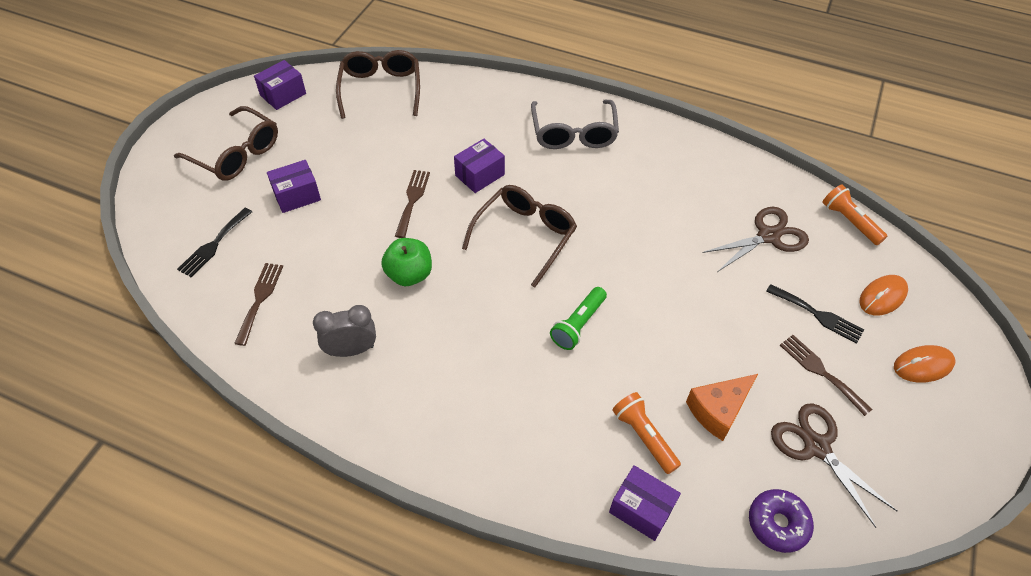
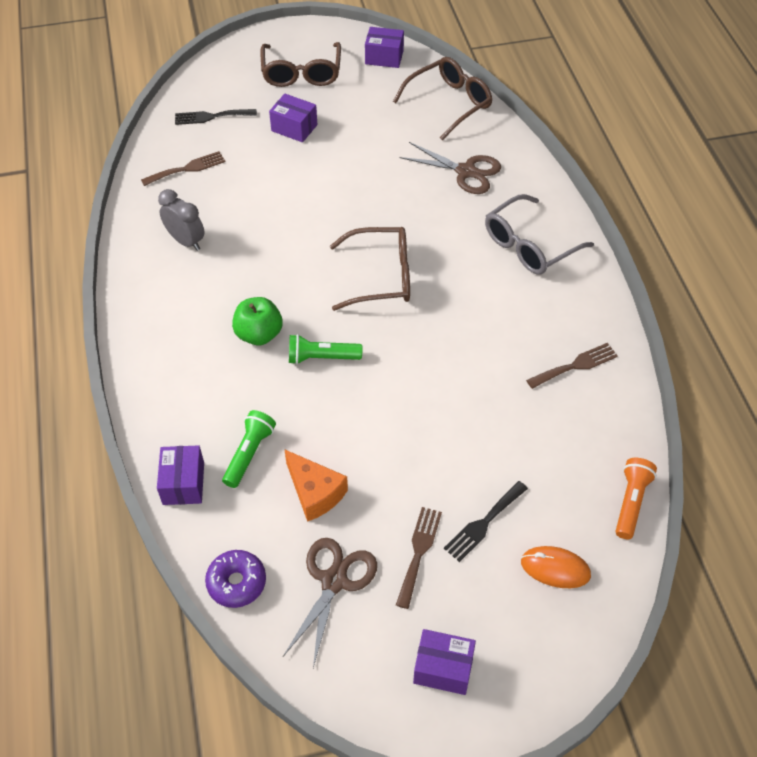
camera: 55 degrees right, 0 degrees up
green apple [381,238,432,286] -> green apple moved to [232,297,283,345]
brown fork [395,170,430,238] -> brown fork moved to [526,343,618,389]
purple box [454,139,505,193] -> purple box moved to [413,629,476,695]
orange flashlight [612,392,681,474] -> green flashlight [222,410,276,488]
orange cheese [686,374,758,441] -> orange cheese turned 150 degrees counterclockwise [284,449,348,522]
brown scissors [702,207,809,271] -> brown scissors moved to [399,142,501,194]
black fork [766,284,864,344] -> black fork turned 45 degrees clockwise [444,481,528,562]
orange mouse [894,345,955,383] -> none

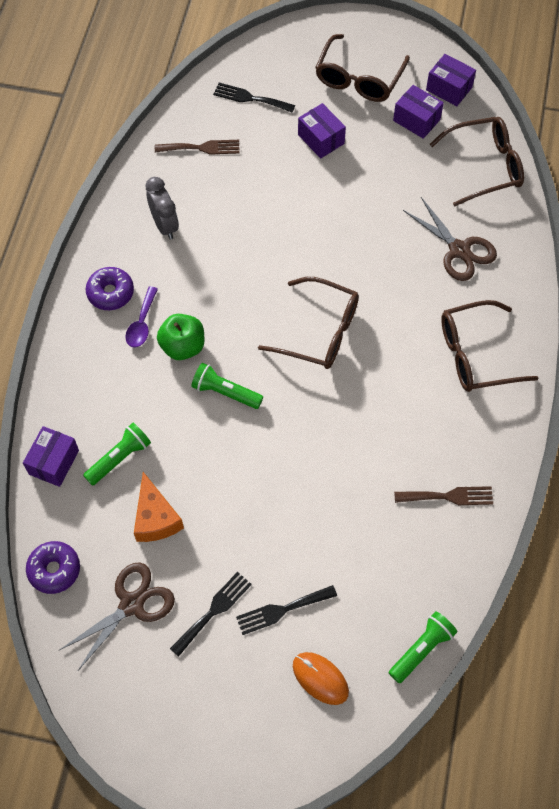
camera: 25 degrees right, 10 degrees up
brown fork [396,507,442,609] -> black fork [170,572,252,657]
purple box [413,629,476,695] -> purple box moved to [393,85,444,139]
grey glasses [485,194,594,275] -> brown glasses [441,300,539,392]
orange flashlight [615,458,657,539] -> green flashlight [389,611,457,683]
none -> purple donut [86,267,134,310]
none -> purple spoon [125,286,158,347]

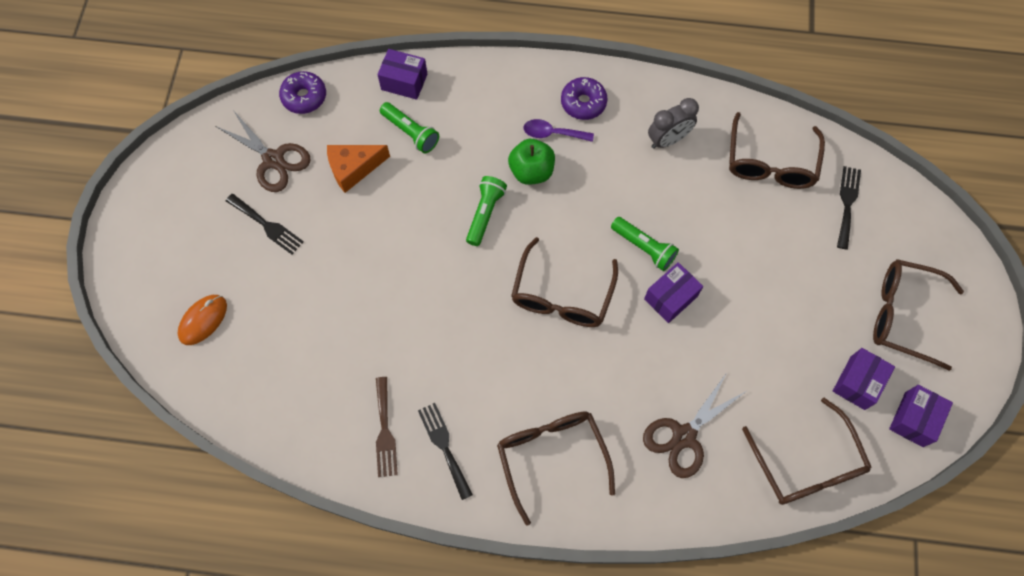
camera: 85 degrees right, 5 degrees up
brown fork [155,140,240,155] -> brown glasses [729,112,825,189]
black fork [236,585,337,635] -> black fork moved to [418,403,473,500]
purple box [298,103,346,158] -> purple box moved to [644,262,703,323]
green flashlight [389,611,457,683] -> green flashlight moved to [611,217,679,271]

